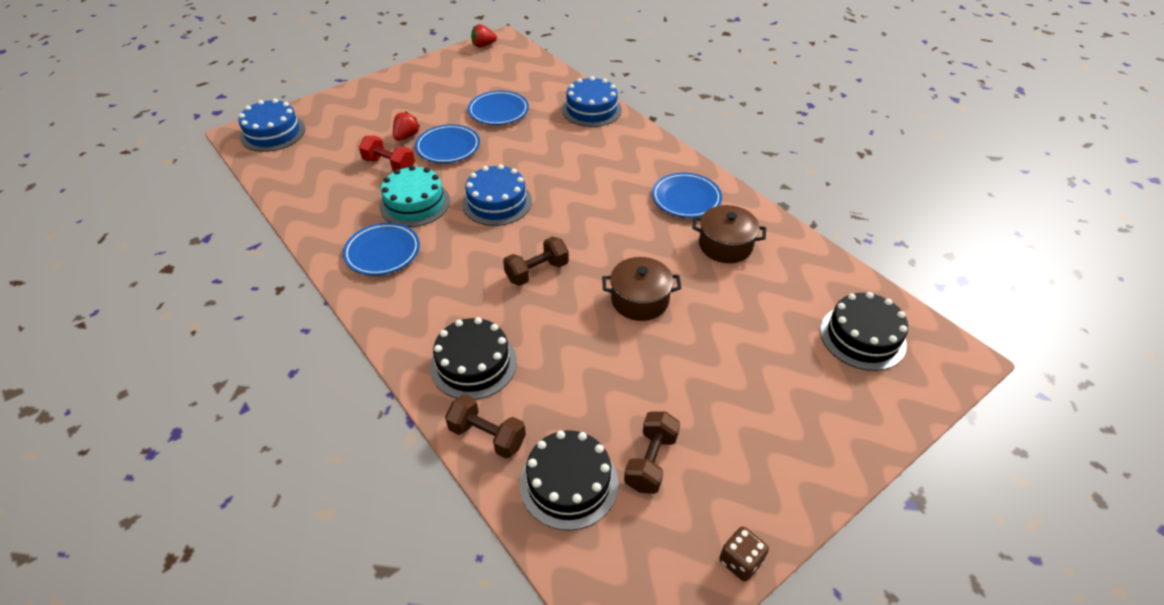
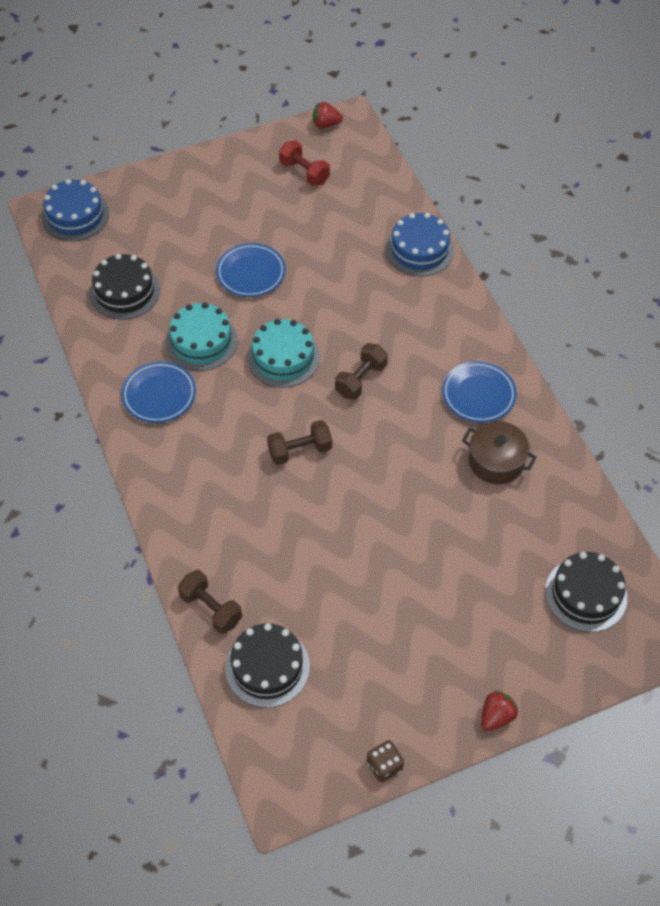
camera: 15 degrees right, 10 degrees up
red dumbbell [359,136,415,171] -> red dumbbell moved to [279,140,330,186]
red strawberry [393,111,420,141] -> red strawberry moved to [481,690,518,731]
black cake [430,317,517,400] -> black cake moved to [90,254,160,320]
blue cake [462,164,532,226] -> turquoise cake [247,319,320,387]
blue plate [468,91,529,125] -> none
brown pot [602,257,682,321] -> none
brown dumbbell [624,411,680,494] -> brown dumbbell moved to [335,343,388,400]

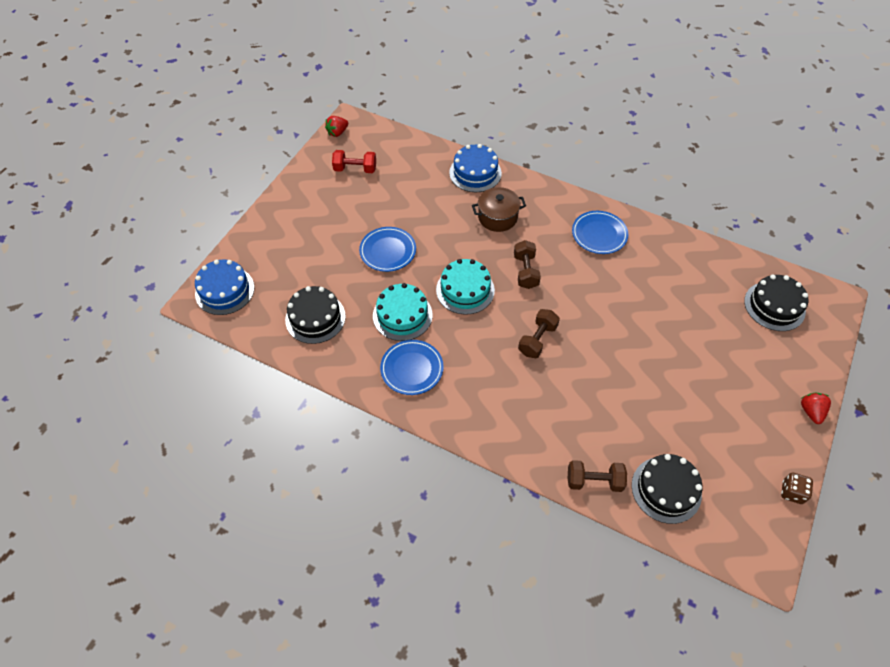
camera: 40 degrees left, 0 degrees up
brown pot [462,421,537,484] -> brown pot moved to [472,187,526,232]

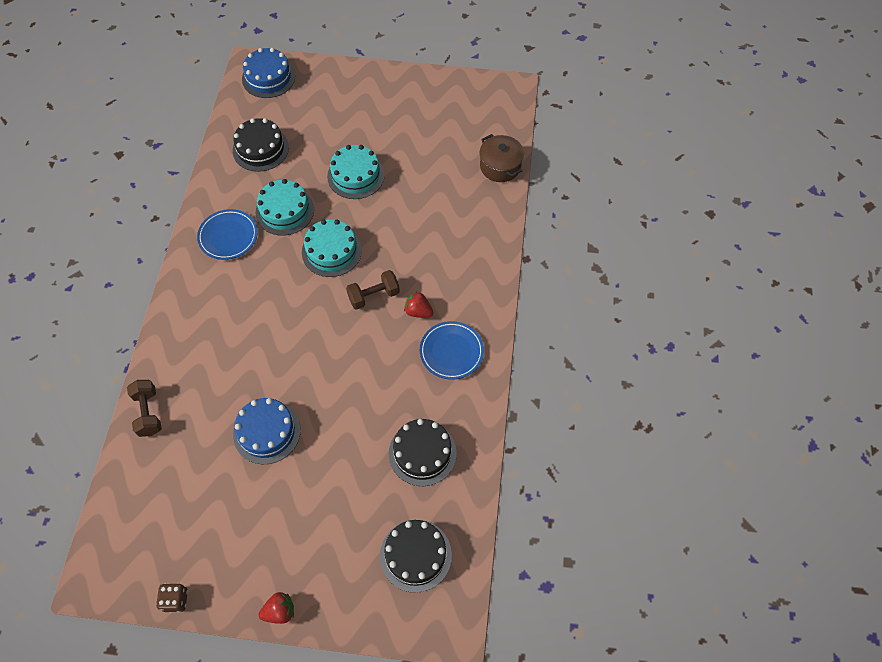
camera: 70 degrees right, 5 degrees up
red strawberry [325,116,348,137] -> red strawberry moved to [404,291,434,318]
red dumbbell [332,150,376,173] -> none
blue plate [359,227,416,272] -> turquoise cake [327,145,384,199]
blue cake [449,144,502,192] -> blue cake moved to [233,398,301,464]
brown pot [472,187,526,232] -> brown pot moved to [479,134,524,182]
brown dumbbell [518,309,560,358] -> none
black cake [632,454,703,524] -> black cake moved to [389,419,457,486]

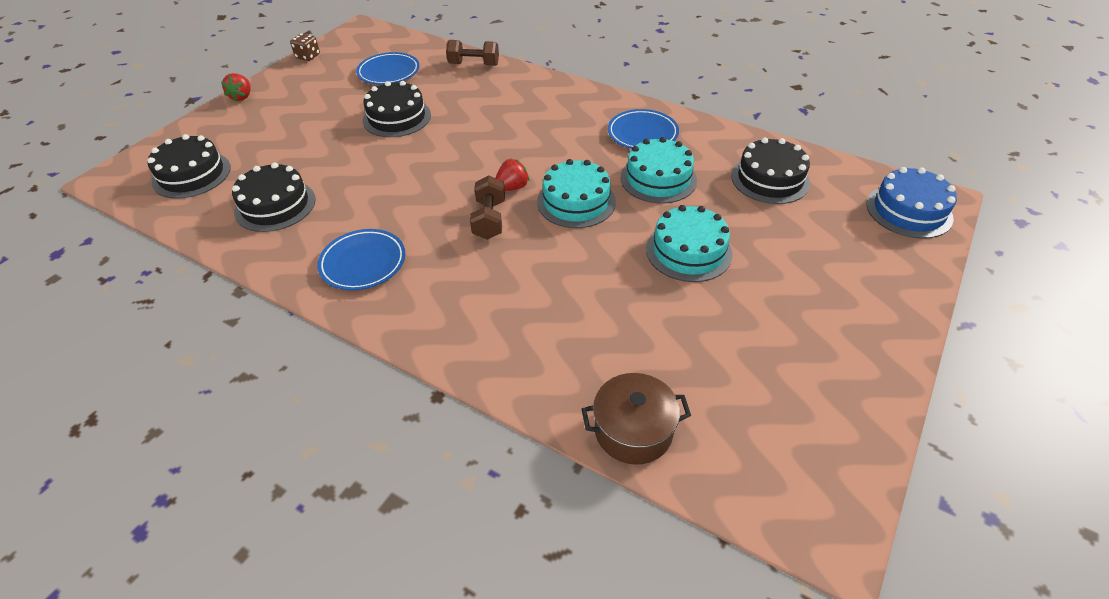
camera: 115 degrees right, 15 degrees down
blue cake [233,398,301,464] -> black cake [363,81,431,137]
red strawberry [404,291,434,318] -> red strawberry moved to [496,159,529,191]
none -> blue plate [356,52,419,85]

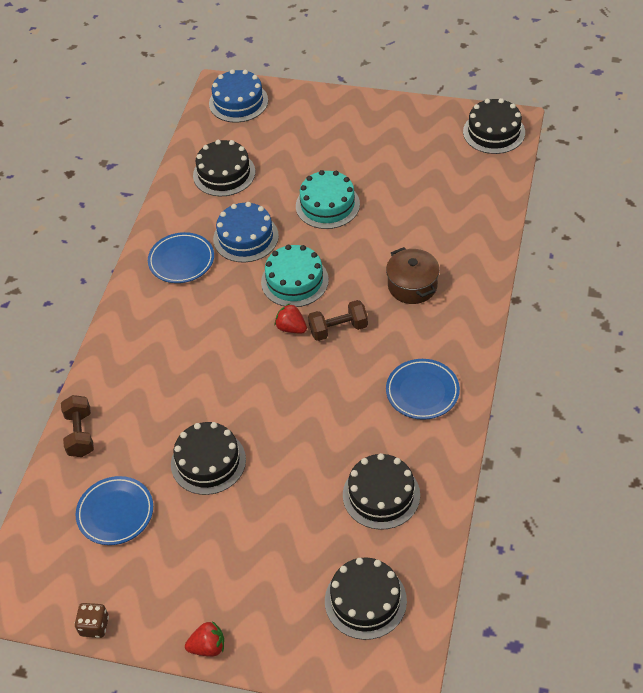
camera: 105 degrees left, 5 degrees up
brown pot [582,373,691,465] -> brown pot moved to [386,247,440,304]
turquoise cake [620,137,697,203] -> blue cake [213,202,279,263]
none -> black cake [463,98,525,154]

